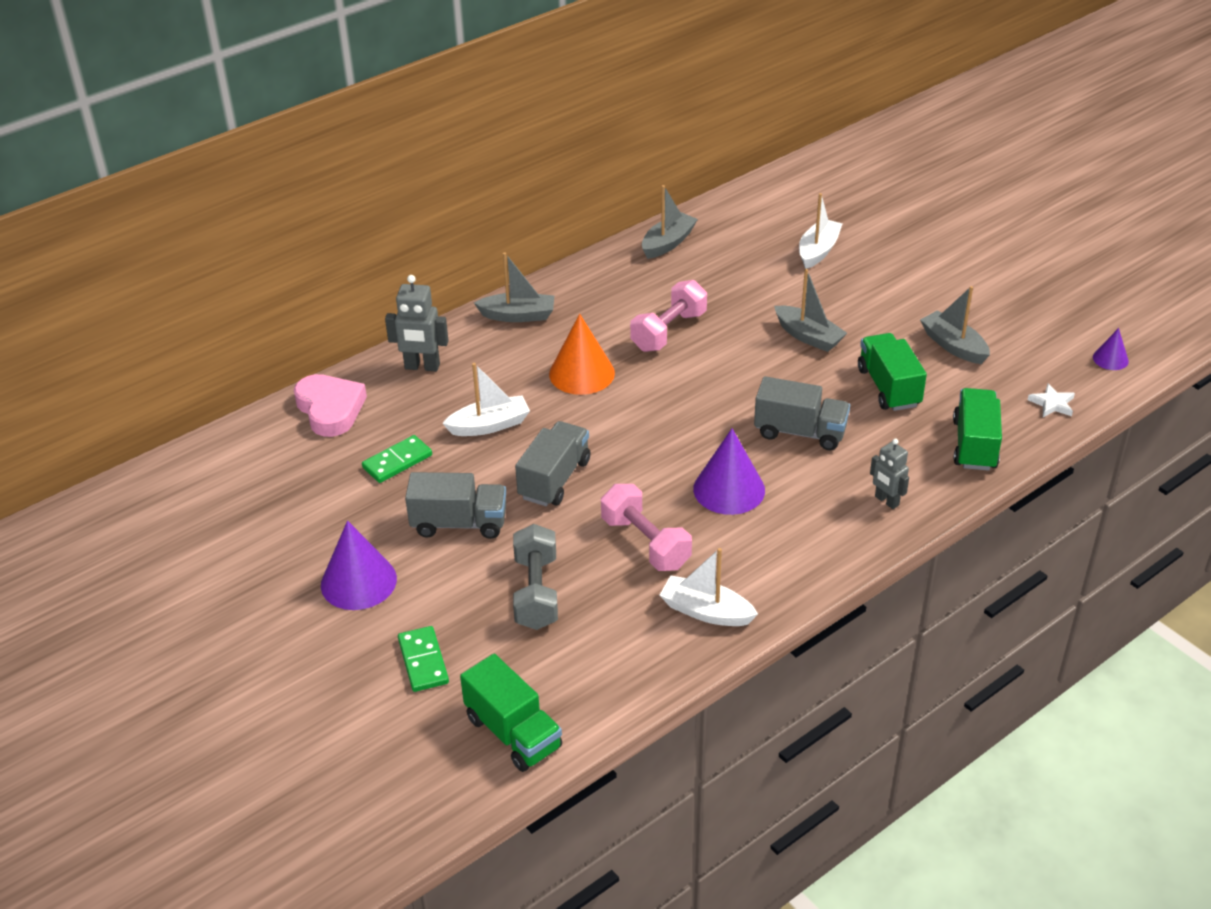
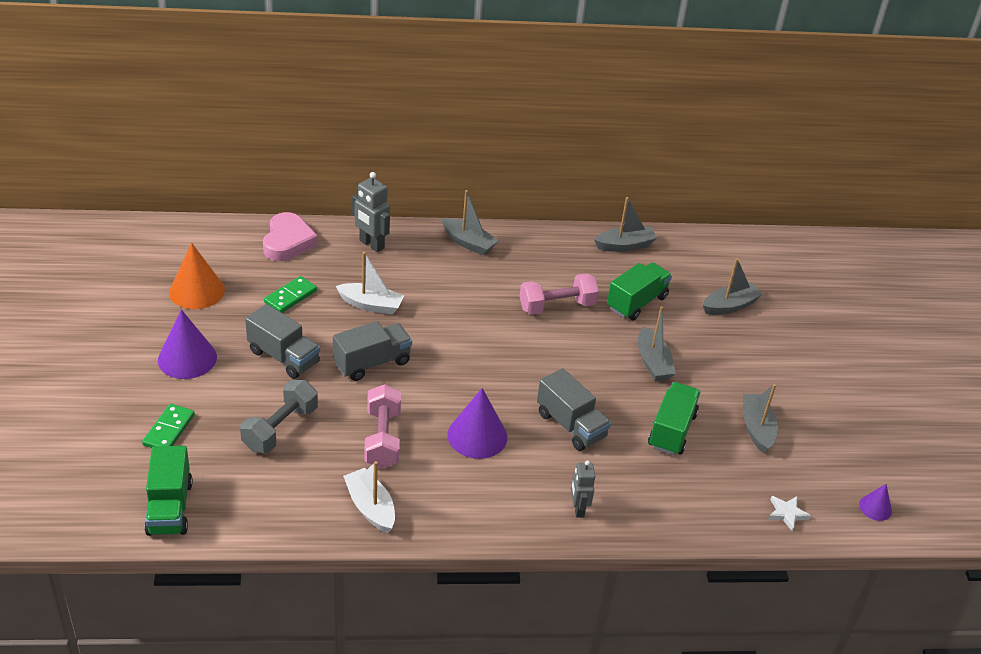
camera: 30 degrees right, 0 degrees up
green domino [362,435,432,483] -> green domino turned 45 degrees counterclockwise [264,276,317,313]
orange cone [549,314,615,395] -> orange cone moved to [169,243,225,309]
white boat [799,193,843,269] -> grey boat [703,258,763,315]
green truck [953,388,1002,471] -> green truck moved to [607,262,672,321]

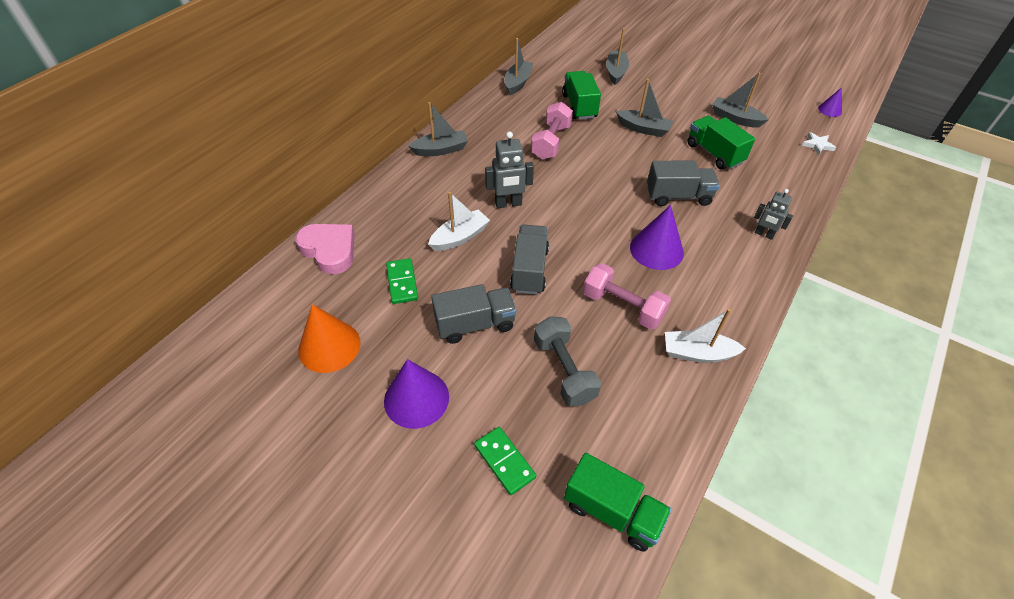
camera: 50 degrees left, 10 degrees up
grey robot [352,172,390,252] -> grey robot moved to [485,132,534,208]

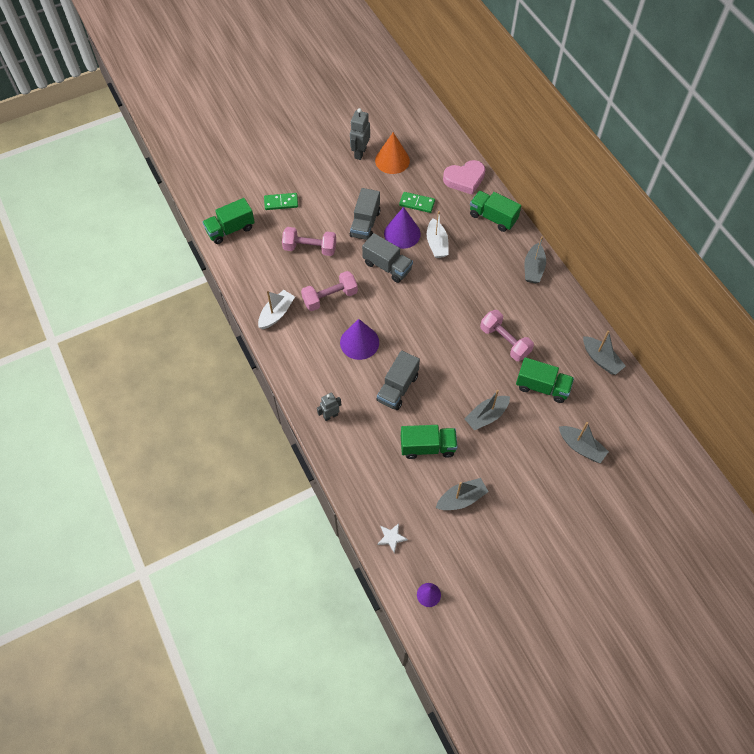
camera: 120 degrees right, 10 degrees up
purple cone [384,359,449,429] -> purple cone moved to [384,207,421,249]
grey robot [485,132,534,208] -> grey robot moved to [350,108,370,160]
grey dumbbell [534,316,601,406] -> pink dumbbell [282,227,336,256]
none -> green truck [470,191,521,232]

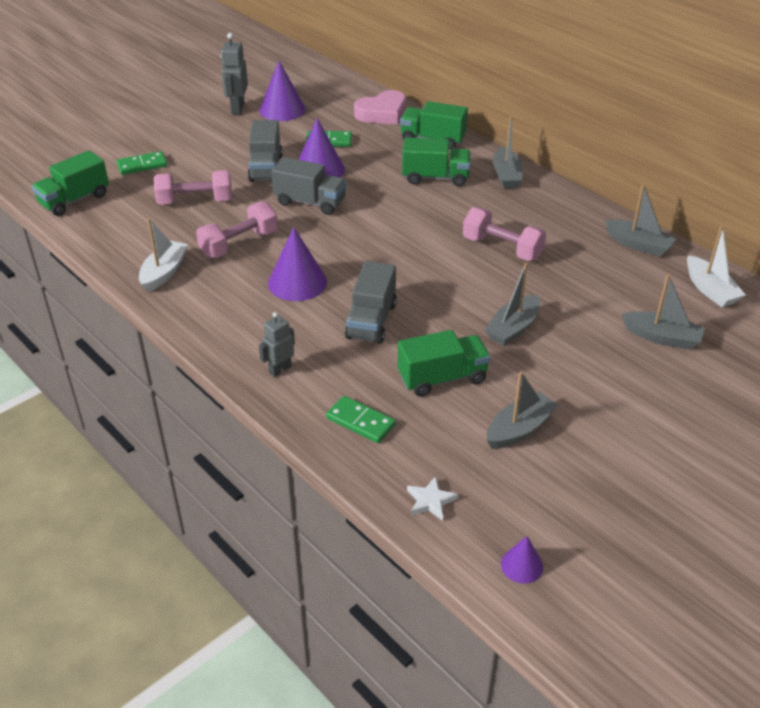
camera: 15 degrees left, 20 degrees down
orange cone [375,132,410,174] -> purple cone [259,61,306,121]
white boat [427,211,449,258] -> white boat moved to [687,225,745,307]
green truck [516,357,574,403] -> green truck moved to [402,138,471,187]
none -> green domino [326,396,396,443]

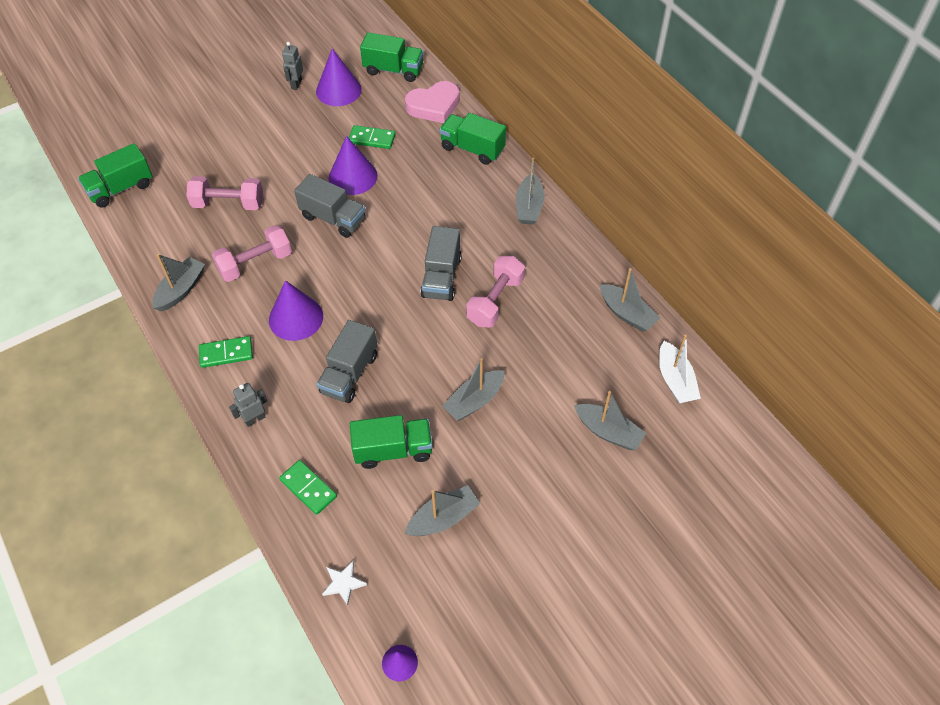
camera: 10 degrees right, 15 degrees up
green domino [117,151,167,175] -> green domino moved to [199,336,253,368]
white boat [139,218,188,292] -> grey boat [152,254,205,312]
grey robot [220,33,248,115] -> grey robot [282,42,303,90], size x0.67
grey truck [248,120,283,182] -> grey truck moved to [421,226,462,301]
green truck [402,138,471,187] -> green truck moved to [360,32,424,82]
pink dumbbell [463,207,546,261] -> pink dumbbell turned 75 degrees clockwise [466,256,525,328]

